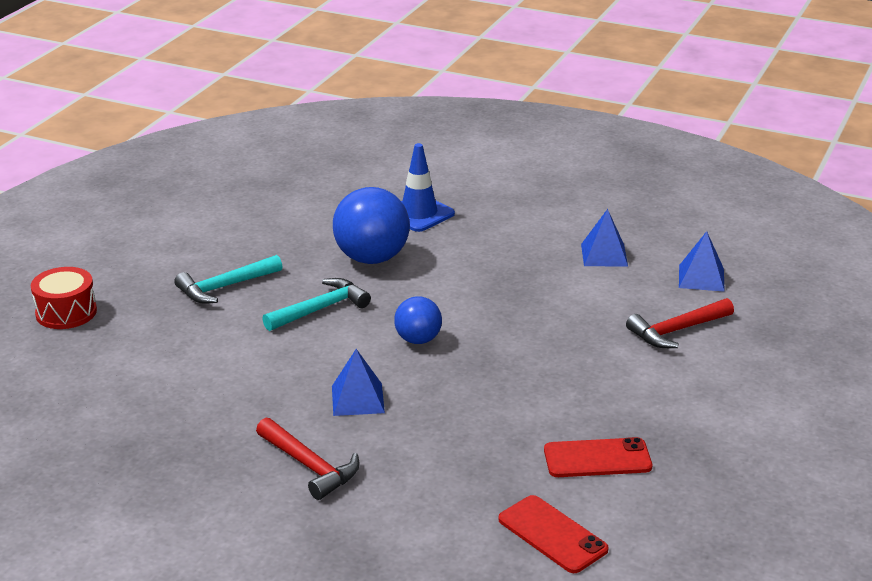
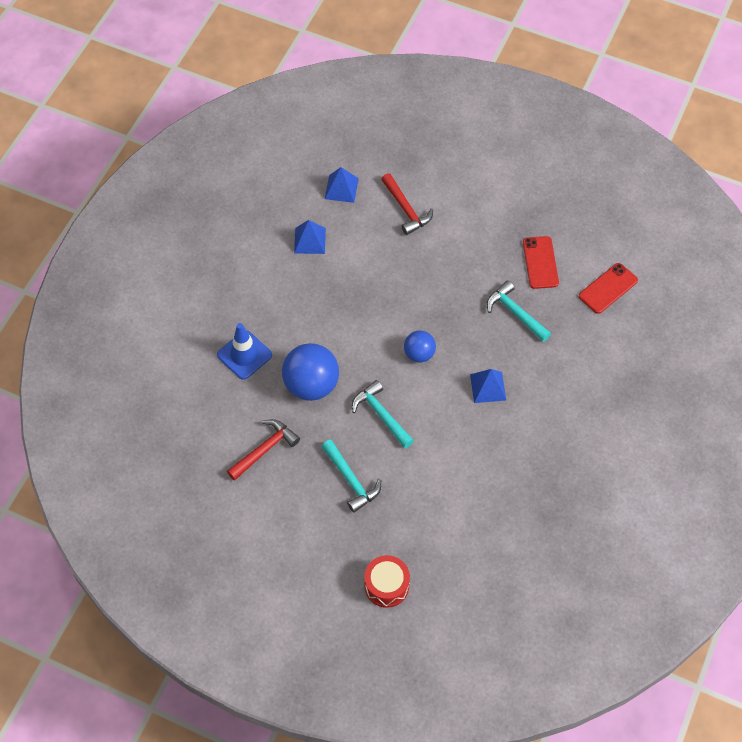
camera: 90 degrees left, 30 degrees up
red hammer [256,418,360,500] -> red hammer moved to [227,419,300,481]
none -> turquoise hammer [487,280,551,342]

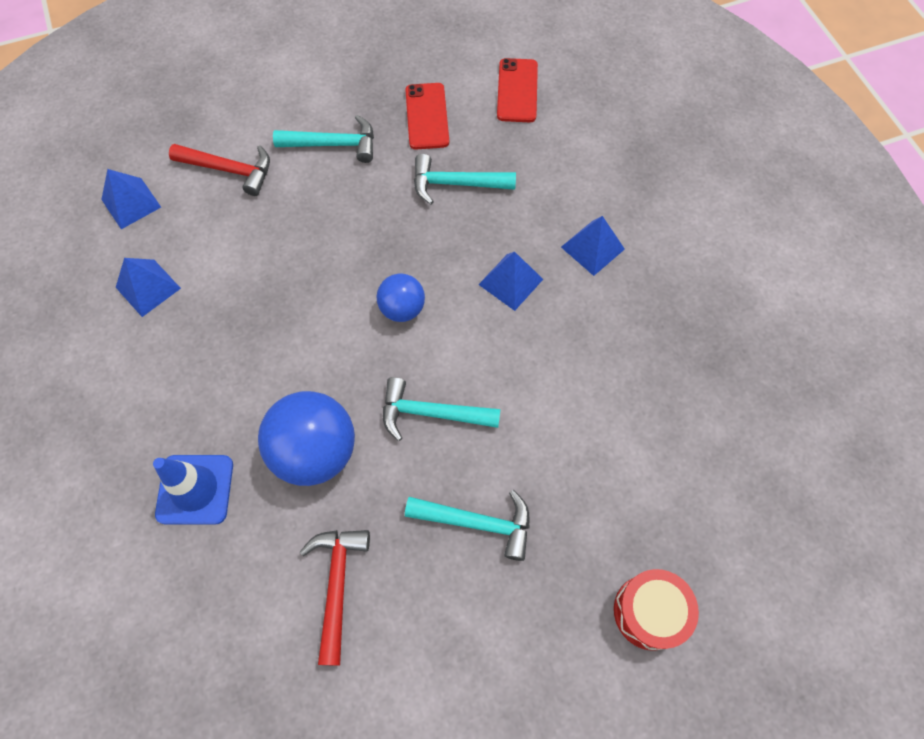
camera: 45 degrees left, 5 degrees up
red phone [523,236,559,289] -> red phone turned 45 degrees clockwise [405,83,449,150]
none -> turquoise hammer [273,115,374,163]
none -> blue pyramid [561,216,625,276]

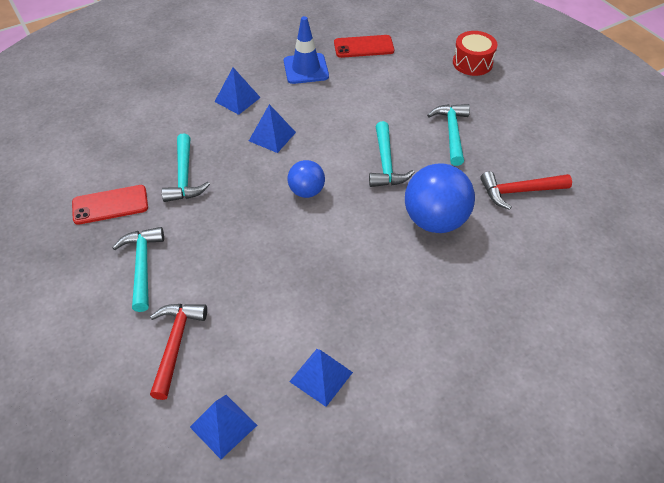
camera: 100 degrees left, 15 degrees down
blue traffic cone [153,455,233,525] -> blue traffic cone moved to [284,16,329,84]
red phone [497,58,538,122] -> red phone moved to [334,35,394,58]

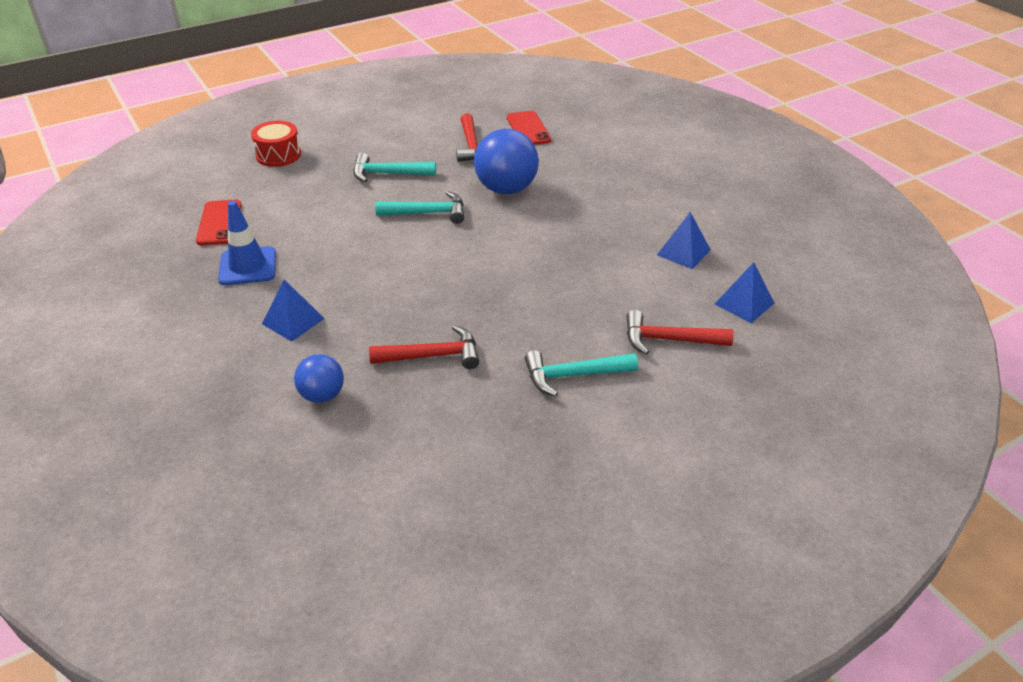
camera: 90 degrees left, 10 degrees down
red phone [72,185,148,225] -> red phone moved to [507,111,551,145]
turquoise hammer [162,133,210,202] -> red hammer [369,325,479,369]
blue pyramid [249,104,296,153] -> none
blue ball [287,160,325,198] -> blue ball moved to [294,354,344,403]

